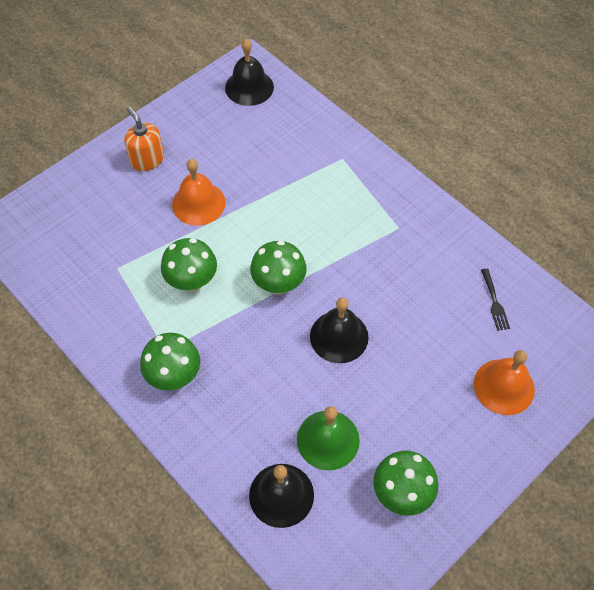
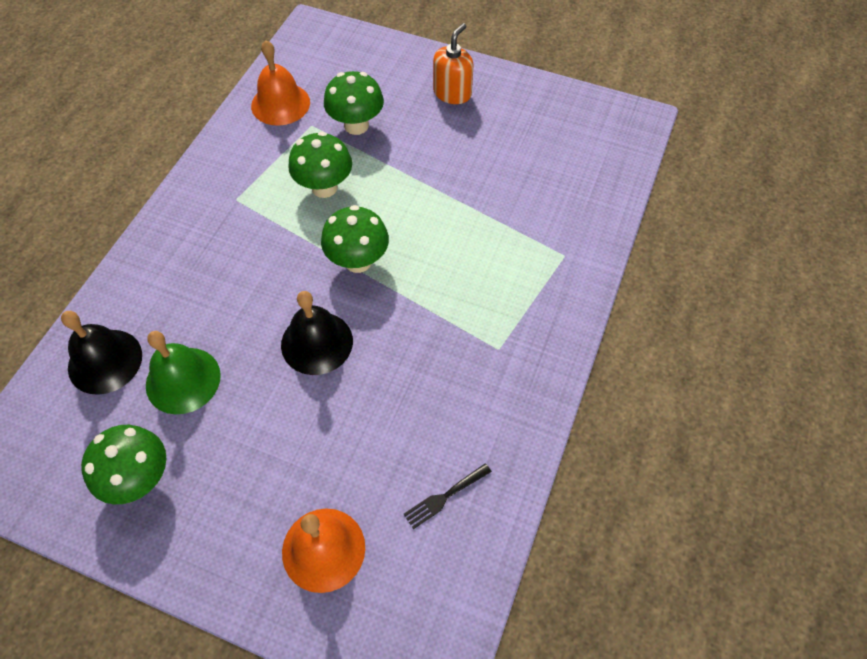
camera: 65 degrees right, 0 degrees up
green mushroom [140,333,200,390] -> green mushroom moved to [324,71,384,135]
orange bell [172,159,226,226] -> orange bell moved to [251,40,310,126]
black bell [225,39,274,106] -> none

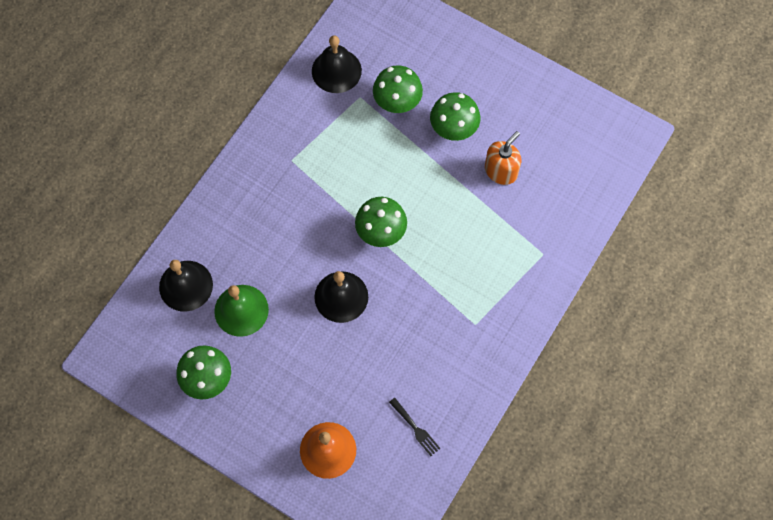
camera: 10 degrees right, 10 degrees up
orange bell [251,40,310,126] -> black bell [312,35,362,93]
green mushroom [289,132,352,198] -> green mushroom moved to [430,92,480,141]
black fork [404,463,492,529] -> black fork turned 105 degrees counterclockwise [389,398,440,456]
orange soap dispenser [433,23,473,104] -> orange soap dispenser moved to [485,131,521,185]

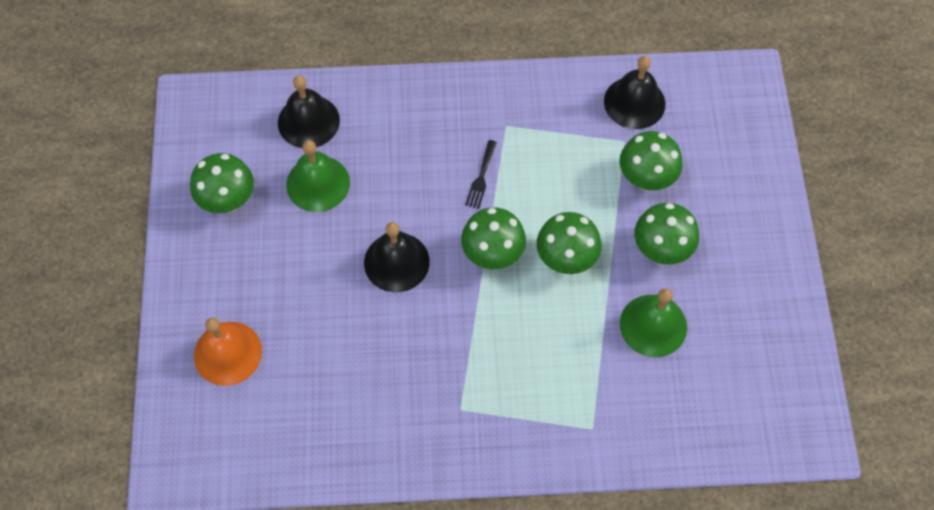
camera: 55 degrees right, 5 degrees down
black fork [389,398,440,456] -> black fork moved to [465,140,497,209]
orange soap dispenser [485,131,521,185] -> green bell [620,288,687,357]
none -> green mushroom [537,212,602,274]

